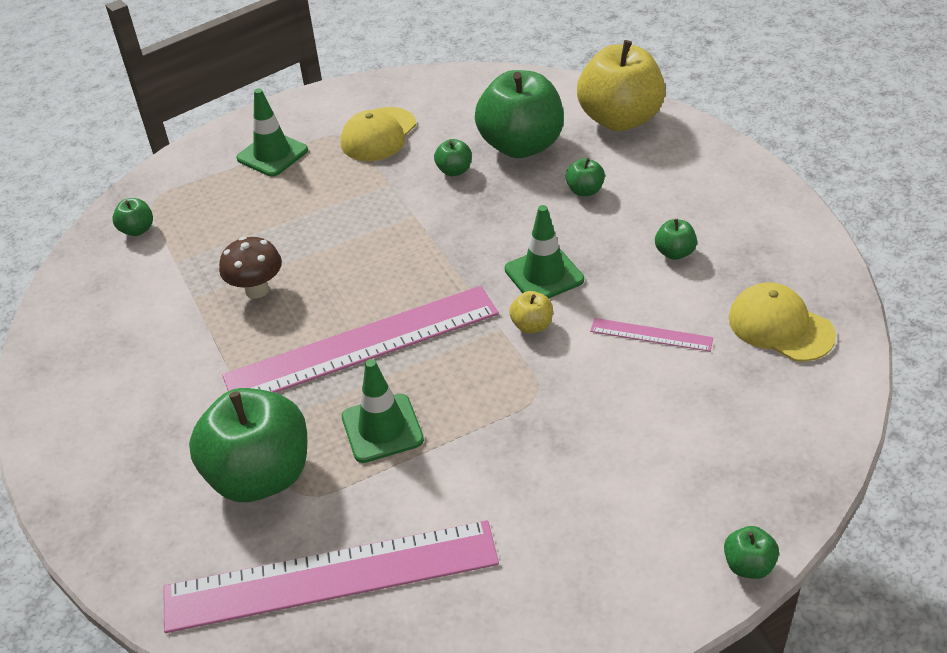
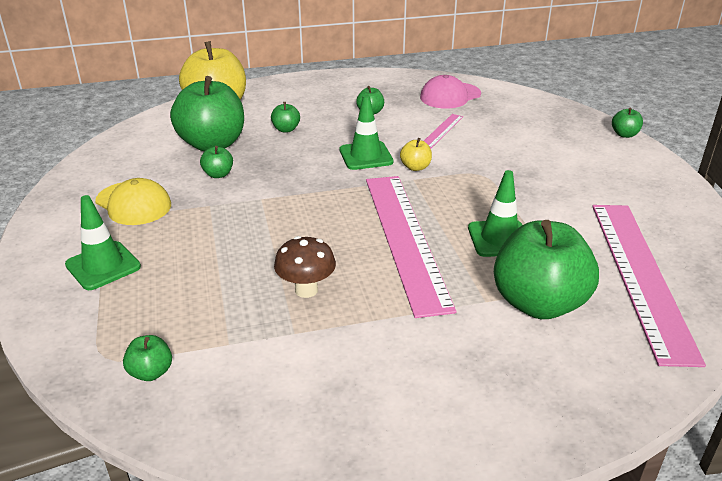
camera: 80 degrees left, 10 degrees down
yellow cap [729,282,836,362] -> pink cap [420,75,481,109]

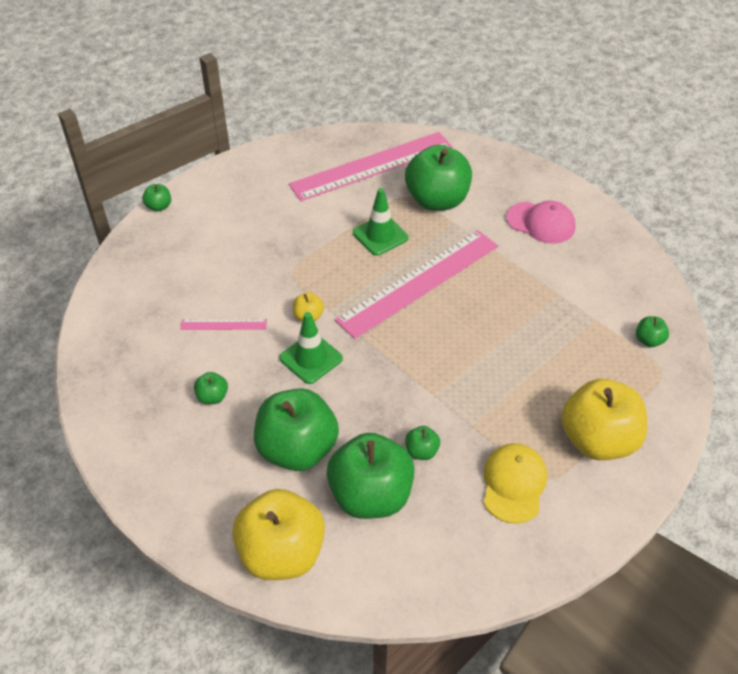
camera: 120 degrees left, 15 degrees up
green traffic cone [65,195,141,290] -> yellow apple [561,379,648,460]
green apple [271,102,300,132] -> green apple [254,388,339,471], size x2.36
brown mushroom [274,236,336,298] -> none
pink cap [420,75,481,109] -> pink cap moved to [506,201,576,244]

